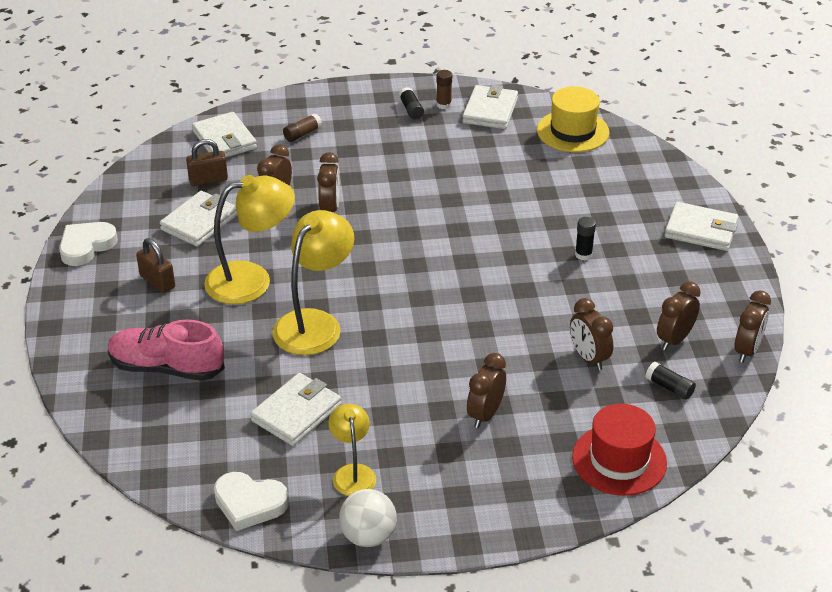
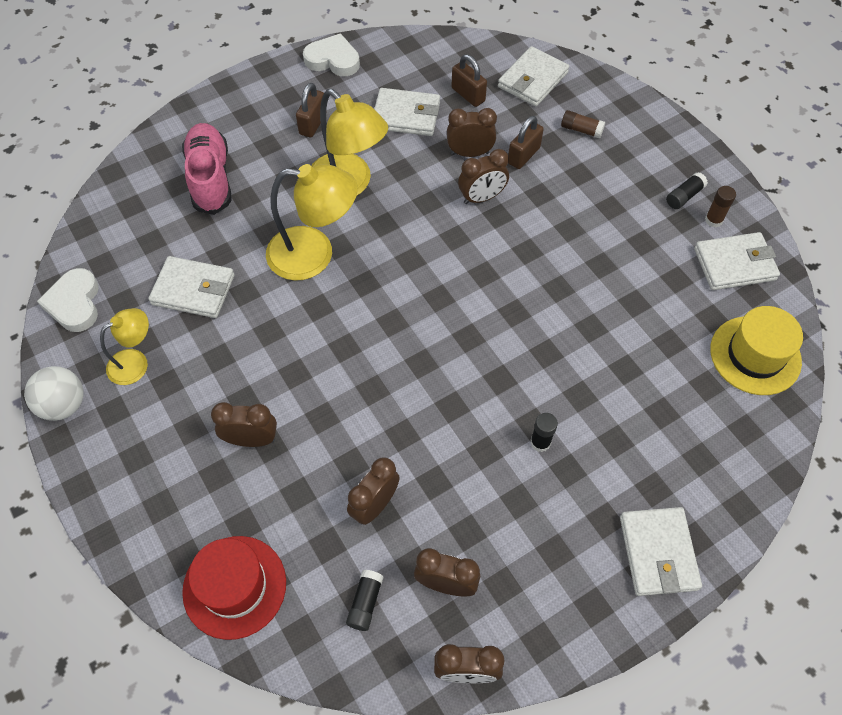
camera: 65 degrees right, 20 degrees up
none -> brown padlock [508,116,544,169]

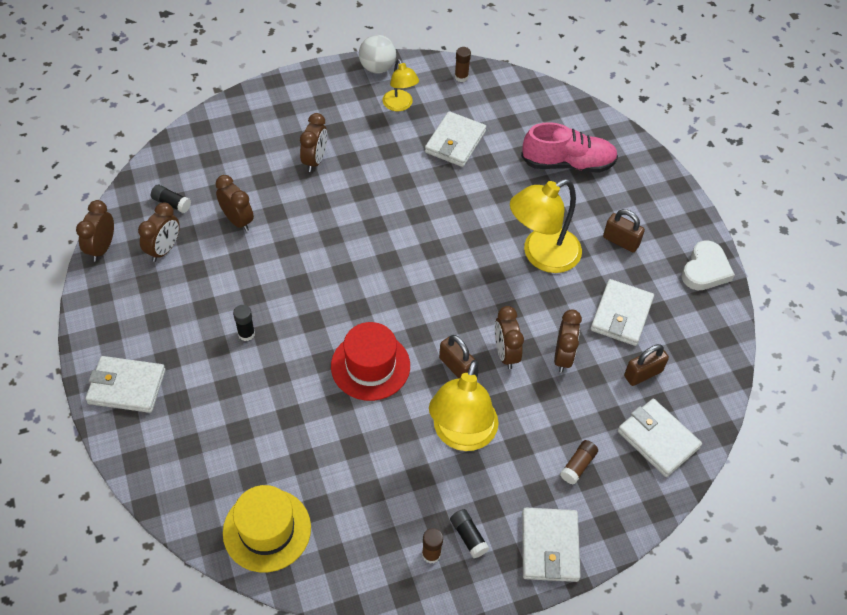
camera: 100 degrees right, 5 degrees down
white heart [37,268,99,332] -> brown glue stick [455,47,471,82]
red hat [182,536,286,640] -> red hat moved to [331,322,410,401]
yellow lamp [266,164,358,281] -> yellow lamp moved to [429,360,498,451]
brown padlock [508,116,544,169] -> brown padlock moved to [439,335,475,379]
white wallet [694,232,780,290] -> white wallet moved to [522,508,581,582]

